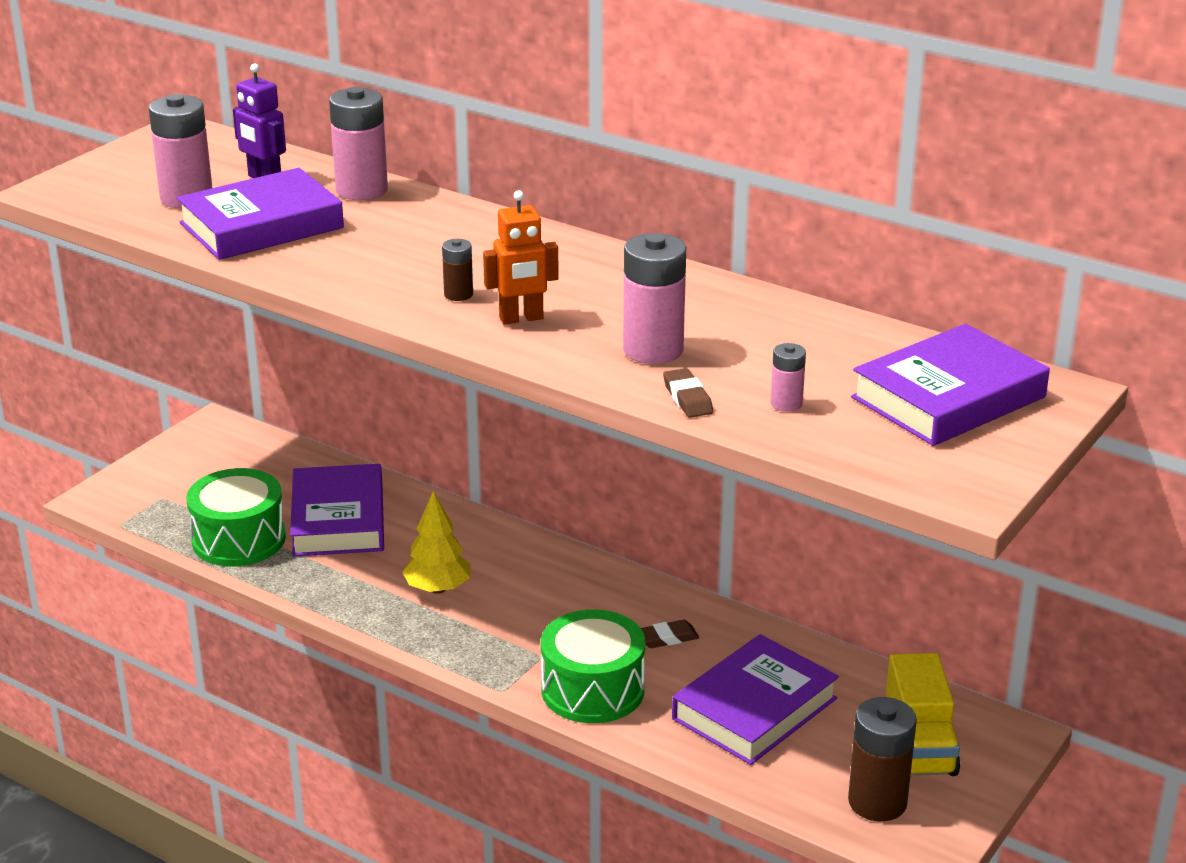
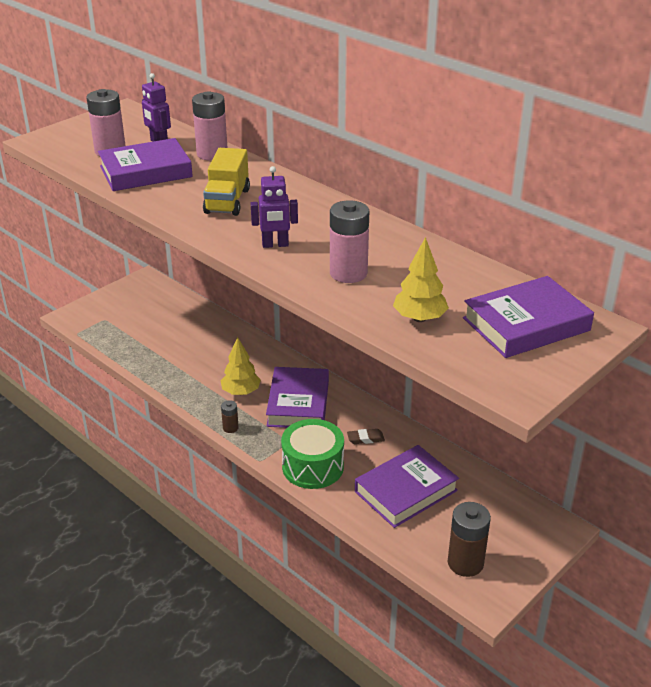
camera: 10 degrees right, 5 degrees up
green drum [186,468,286,566] -> none
purple book [290,464,384,556] -> purple book moved to [266,367,329,428]
brown battery [442,239,473,301] -> brown battery moved to [221,400,239,433]
orange robot [483,190,559,325] -> purple robot [251,166,298,248]
brown eraser [663,368,713,418] -> none
pink battery [771,343,806,412] -> yellow tree [393,237,449,322]
yellow truck [886,653,960,776] -> yellow truck moved to [203,148,250,216]

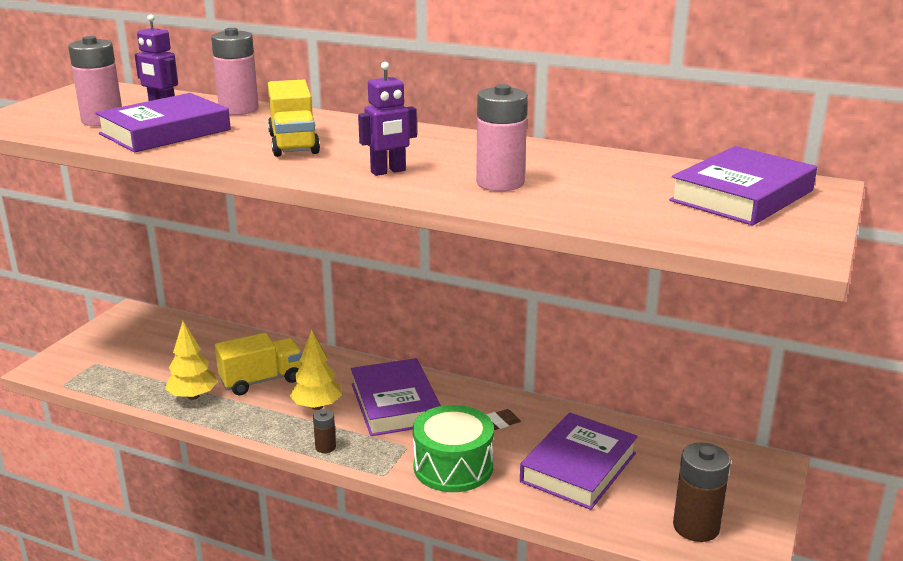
camera: 20 degrees left, 10 degrees down
yellow tree [393,237,449,322] -> yellow tree moved to [165,321,218,400]
none -> yellow truck [215,333,302,395]

